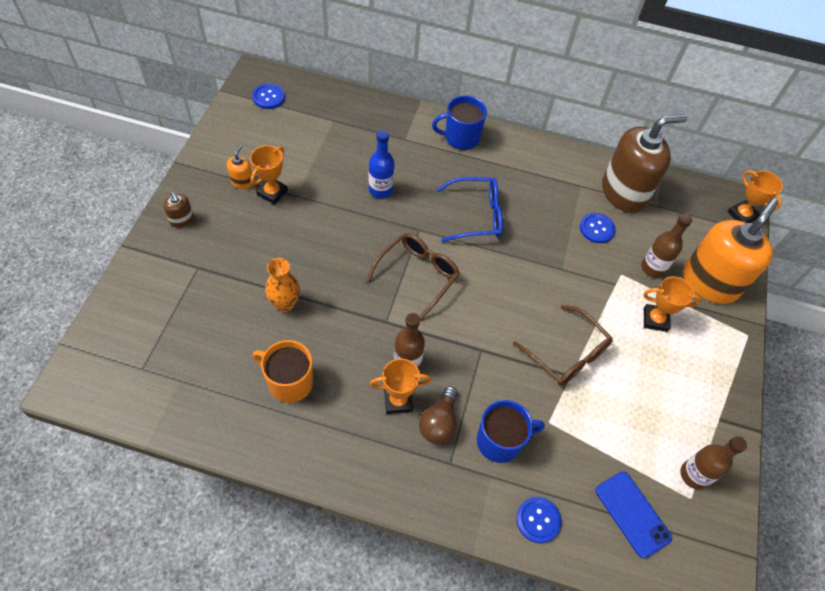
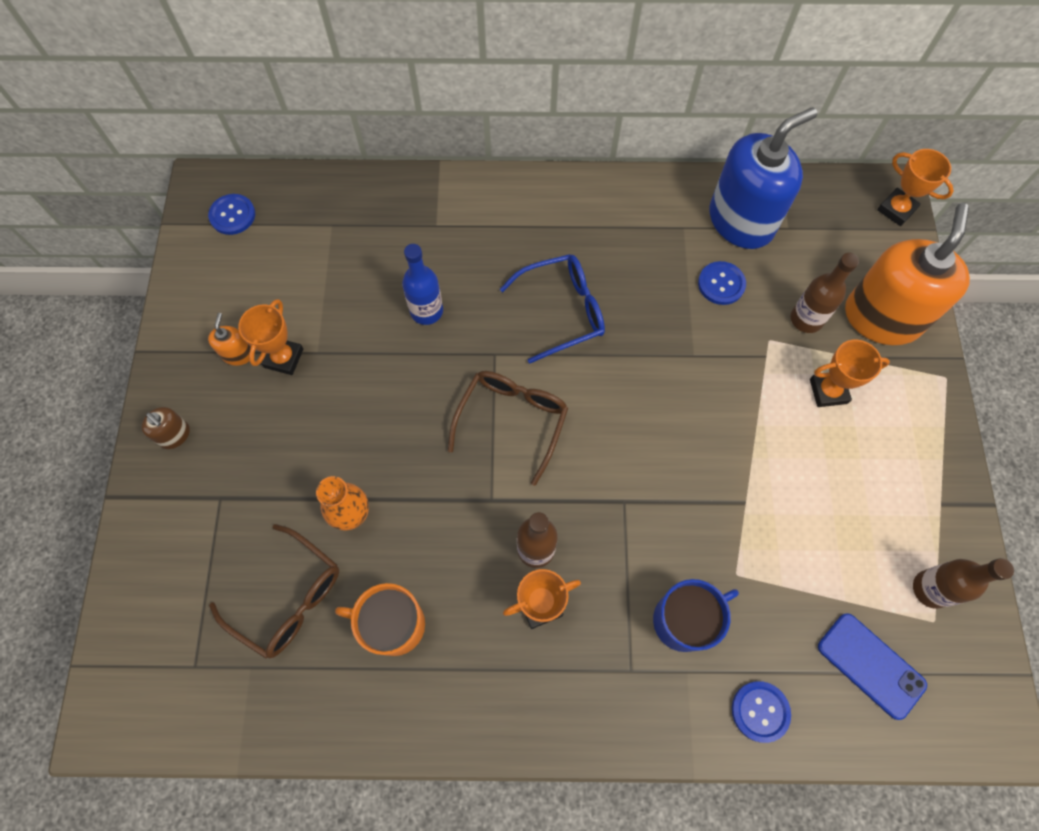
camera: 10 degrees left, 10 degrees up
brown light bulb [419,386,458,444] -> none
blue mug [432,96,487,150] -> none
brown glasses [513,305,613,386] -> brown glasses moved to [209,524,339,659]
brown soap dispenser [602,114,687,213] -> blue soap dispenser [710,107,817,249]

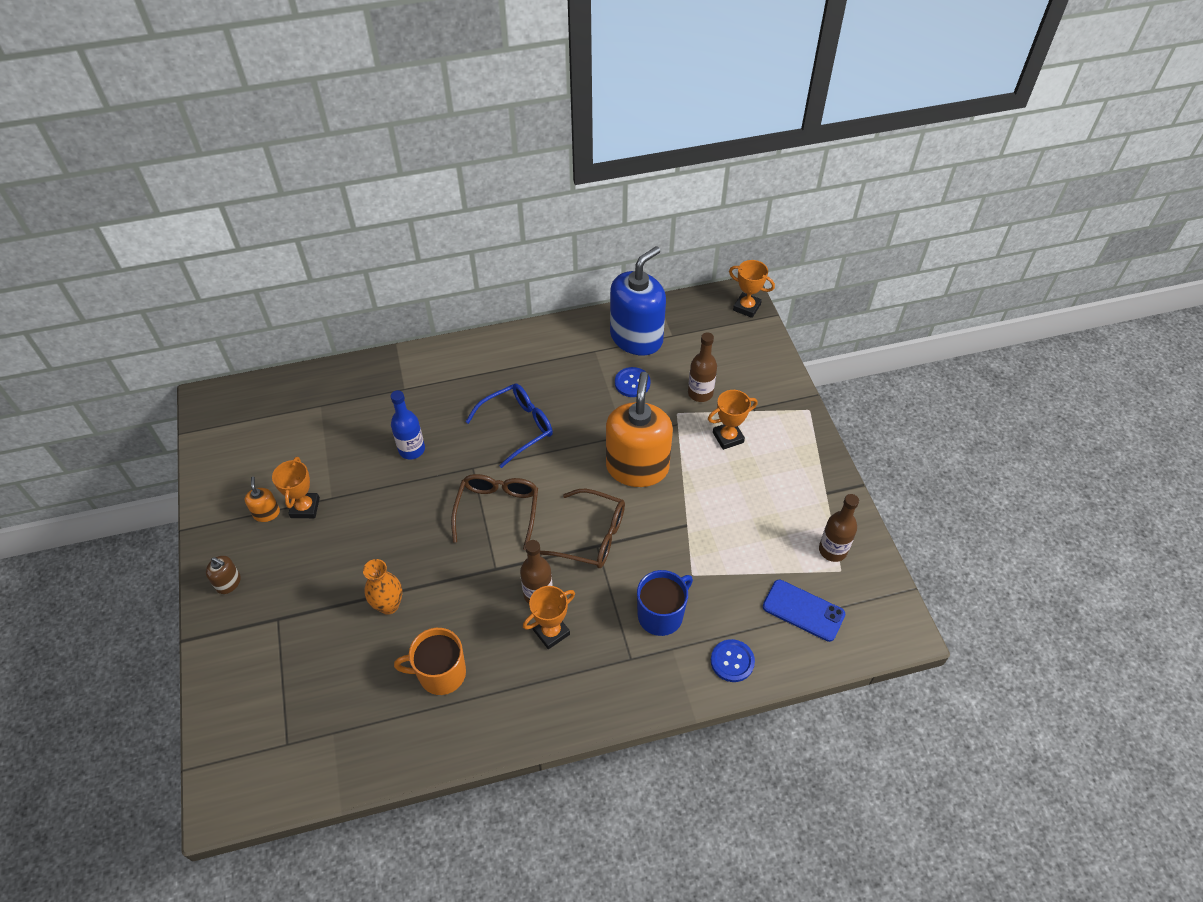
camera: 15 degrees left, 15 degrees down
blue button [208,194,255,235] -> none
brown glasses [209,524,339,659] -> brown glasses moved to [540,489,625,568]
orange soap dispenser [845,203,970,345] -> orange soap dispenser moved to [606,372,673,487]

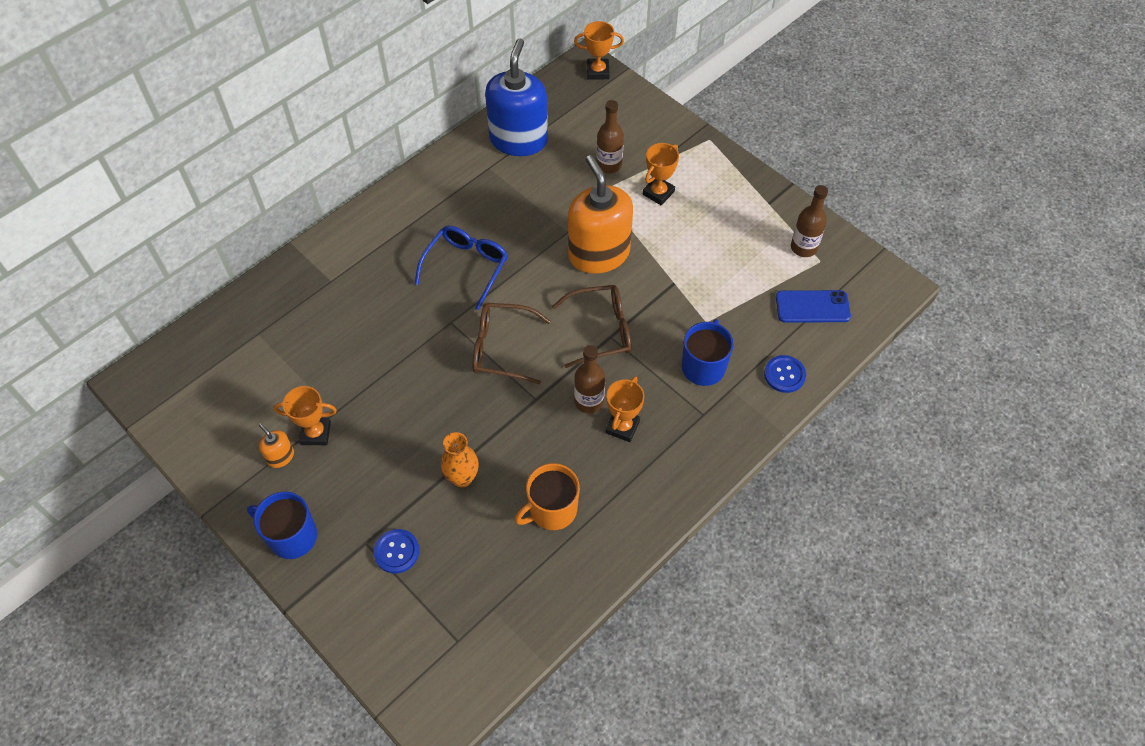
camera: 30 degrees left, 5 degrees up
brown soap dispenser [206,556,241,594] -> blue mug [247,492,317,559]
orange trophy [272,457,320,518] -> orange trophy turned 60 degrees counterclockwise [274,386,337,445]
blue bottle [391,390,425,459] -> none
brown glasses [451,474,538,550] -> brown glasses turned 60 degrees counterclockwise [472,303,551,385]
blue button [615,367,651,397] -> blue button moved to [373,529,419,573]

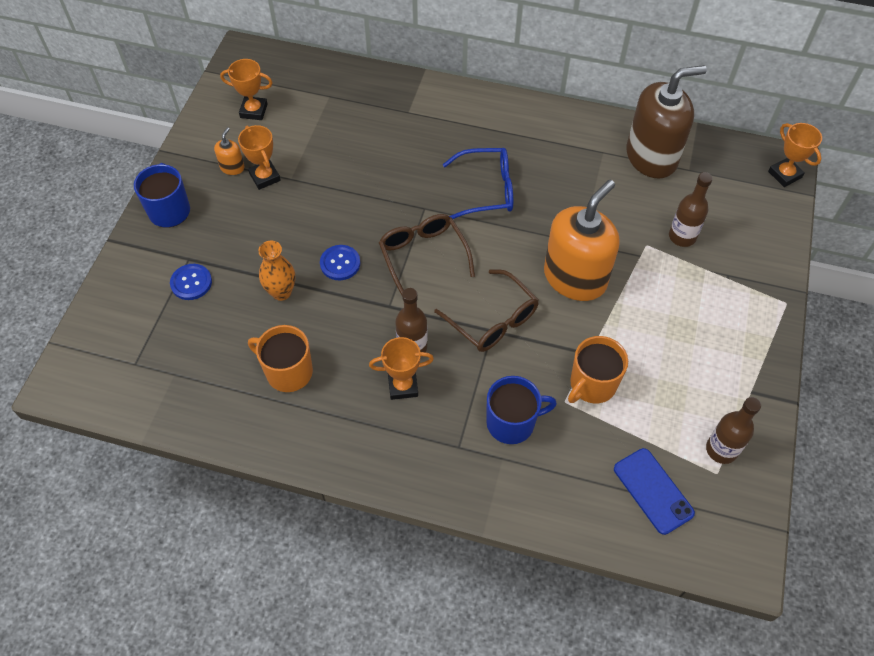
camera: 60 degrees right, 0 degrees up
blue soap dispenser [485,38,548,156] -> brown soap dispenser [626,65,707,179]
orange trophy [643,143,679,205] -> orange trophy moved to [220,59,273,120]
blue button [764,355,806,393] -> blue button moved to [320,245,360,280]
none -> orange mug [568,336,628,403]

